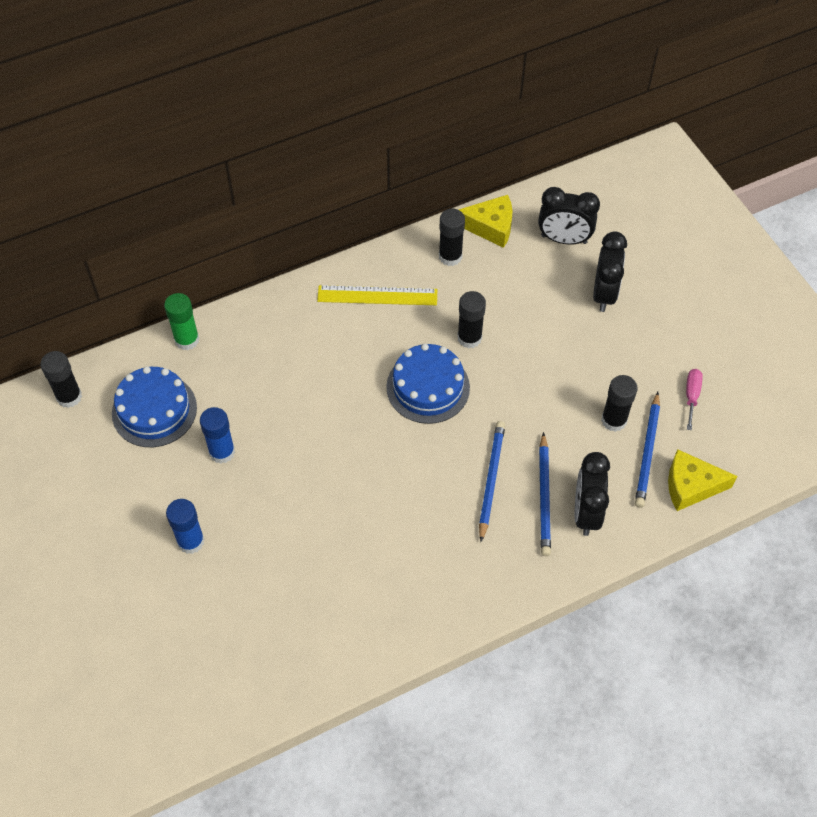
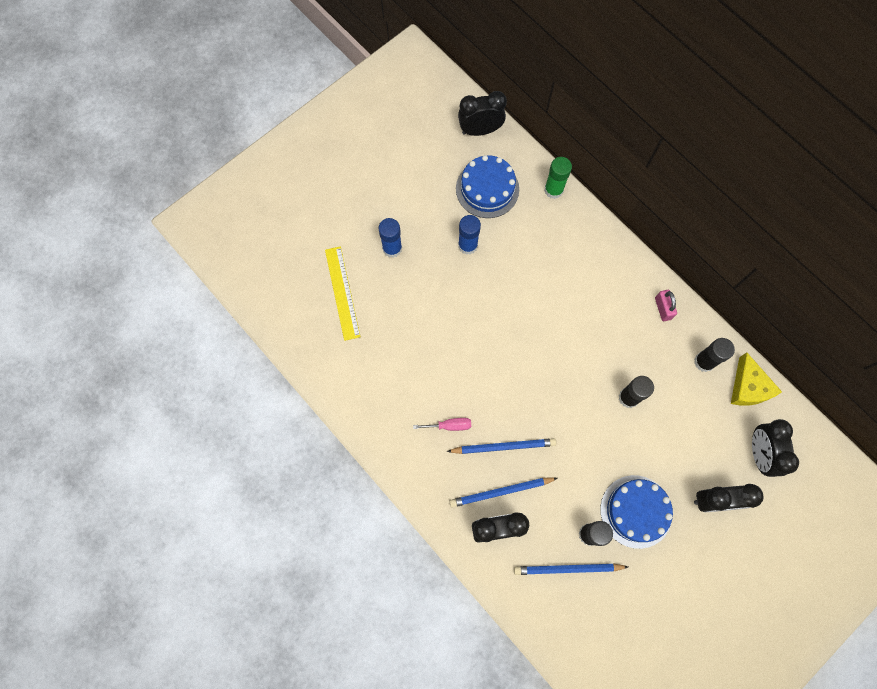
camera: 75 degrees right, 15 degrees up
black glue stick [40,351,82,408] -> black clock [458,91,507,136]
yellow ruler [317,285,437,305] -> yellow ruler moved to [325,246,361,341]
blue cake [386,343,470,424] -> blue cake moved to [600,475,673,549]
yellow cheese [668,449,737,511] -> none
pink screwdriver [686,369,703,430] -> pink screwdriver moved to [413,418,471,431]
none -> pink padlock [655,290,677,321]

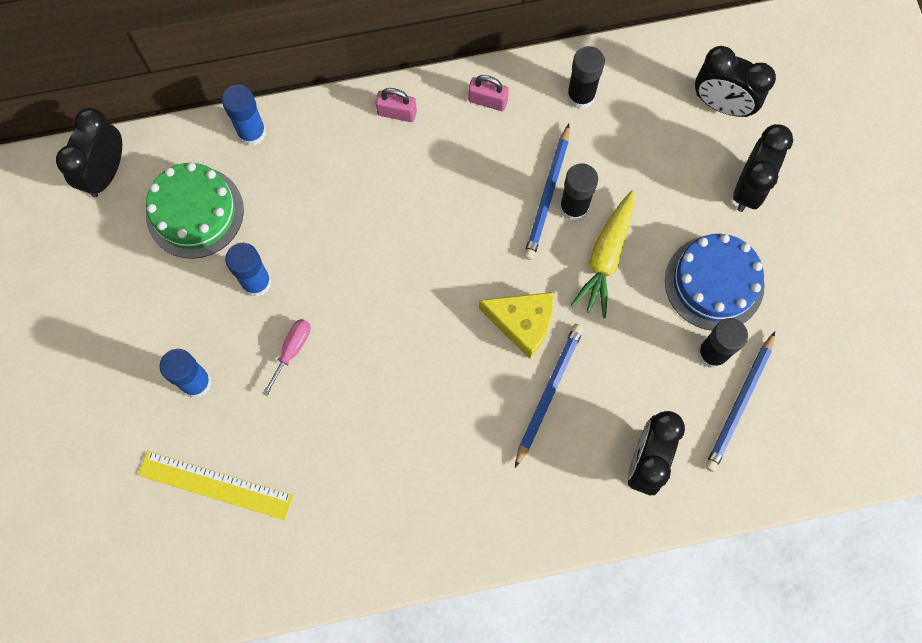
camera: 60 degrees left, 0 degrees up
pink screwdriver [413,418,471,431] -> pink screwdriver moved to [262,319,311,396]
blue pencil [449,477,558,508] -> blue pencil moved to [524,124,570,260]
blue cake [456,155,519,218] -> green cake [146,163,244,259]
green glue stick [544,157,572,199] -> blue glue stick [222,85,266,146]
yellow cheese [731,353,782,406] -> yellow cheese moved to [479,292,554,359]
none -> pink padlock [375,88,417,122]
none -> yellow carrot [570,191,635,318]

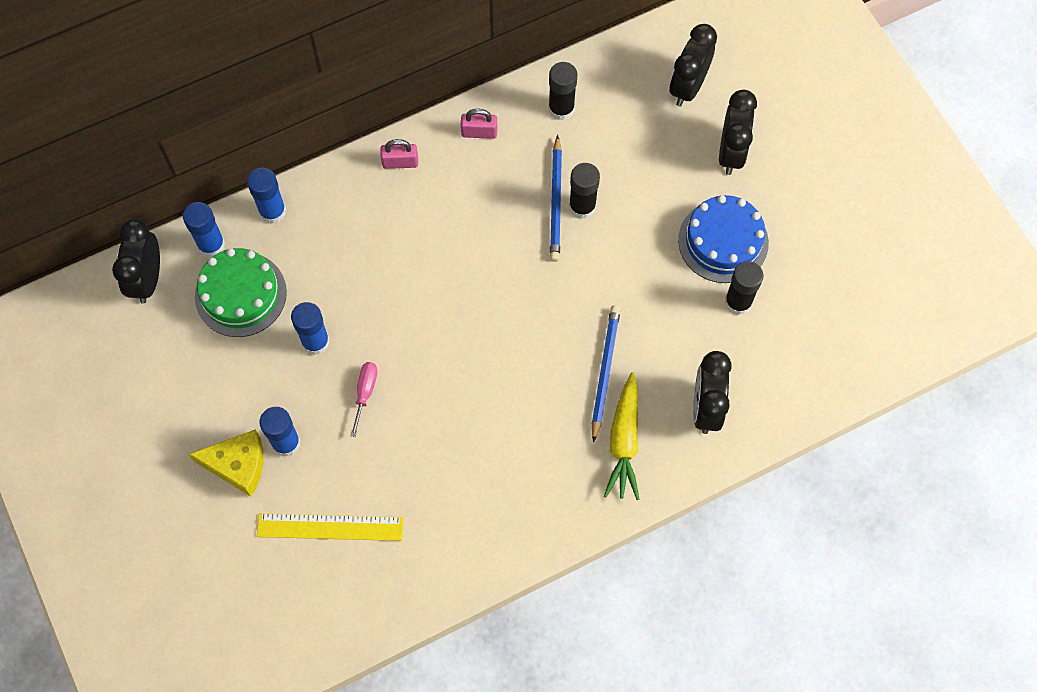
camera: 15 degrees left, 5 degrees down
yellow cheese [479,292,554,359] -> yellow cheese moved to [189,429,264,496]
yellow carrot [570,191,635,318] -> yellow carrot moved to [604,372,640,500]
black clock [695,46,776,117] -> black clock turned 105 degrees clockwise [669,24,717,107]
blue pencil [705,331,775,472] -> none
none -> blue glue stick [183,202,225,257]

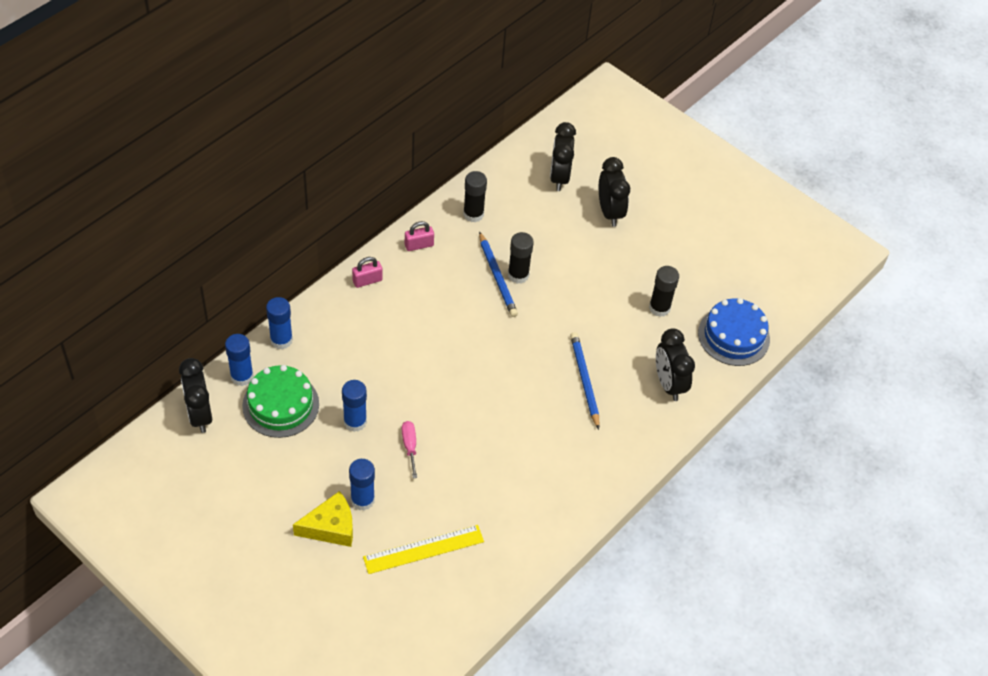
camera: 25 degrees left, 15 degrees down
yellow carrot [604,372,640,500] -> none
blue cake [678,195,769,283] -> blue cake moved to [698,298,770,366]

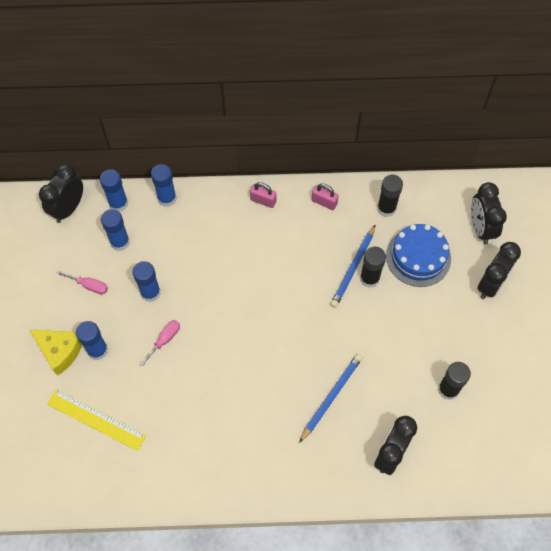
camera: 50 degrees right, 10 degrees up
green cake [242,365,319,438] -> blue glue stick [101,209,130,251]
black clock [550,122,576,191] -> black clock turned 60 degrees counterclockwise [471,182,507,245]
blue cake [698,298,770,366] -> blue cake moved to [386,224,451,287]
none -> pink screwdriver [56,271,108,294]

